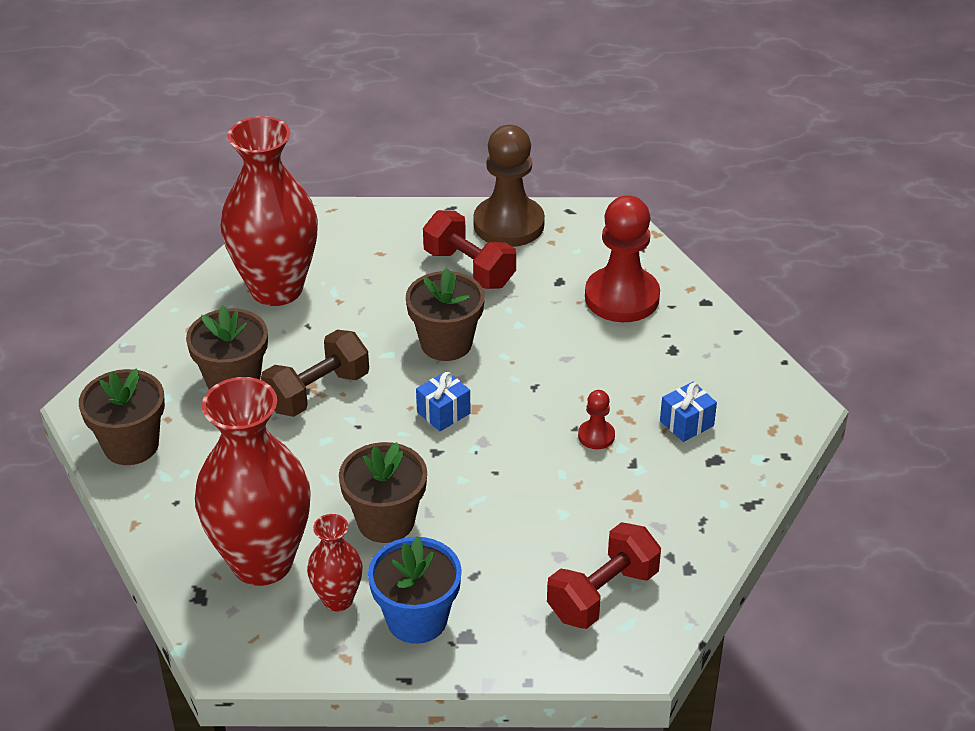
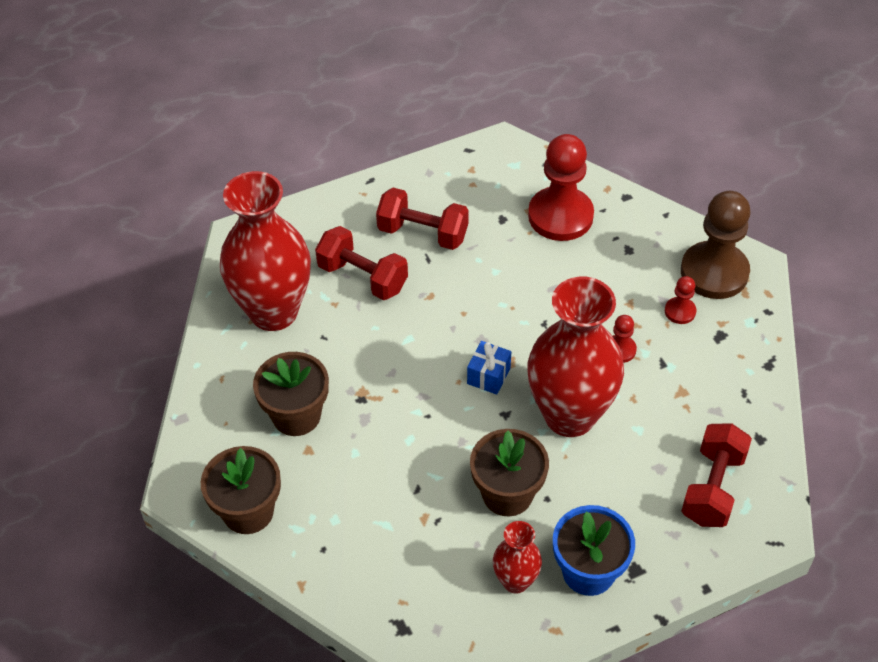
camera: 25 degrees left, 10 degrees up
red vase [195,377,311,586] -> red vase moved to [527,276,624,437]
brown dumbbell [261,330,369,417] -> none
brown flower pot [406,268,485,361] -> none
brown pawn [473,125,545,247] -> brown pawn moved to [681,191,751,299]
blue gift [660,382,717,442] -> red pawn [665,276,697,324]
none -> red dumbbell [315,226,408,300]

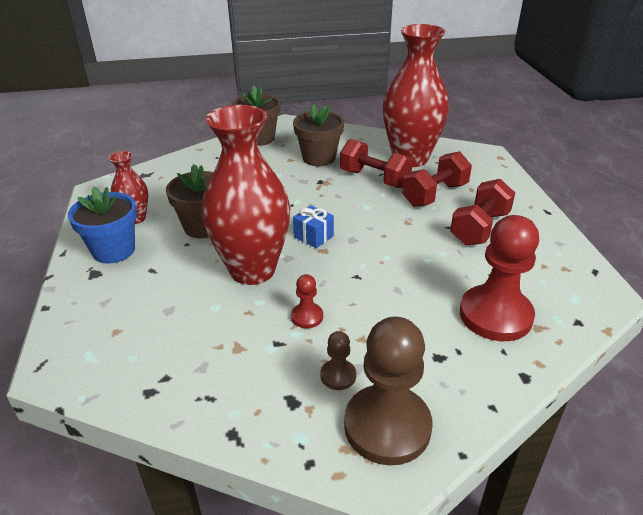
camera: 105 degrees right, 15 degrees down
red pawn [665,276,697,324] -> brown pawn [321,331,356,390]
red dumbbell [681,423,752,527] -> red dumbbell moved to [340,139,413,188]

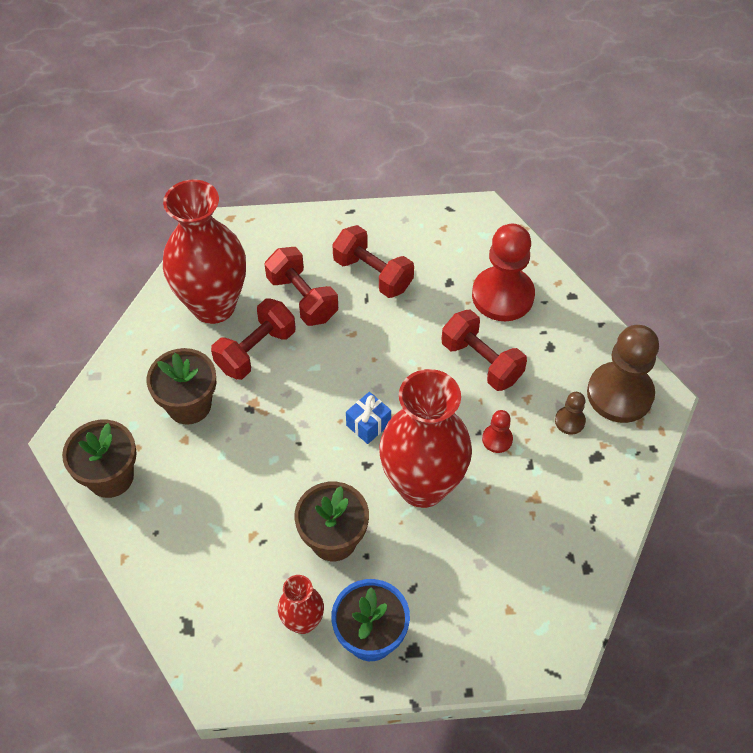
camera: 85 degrees left, 20 degrees up
none -> red dumbbell [442,309,527,391]

